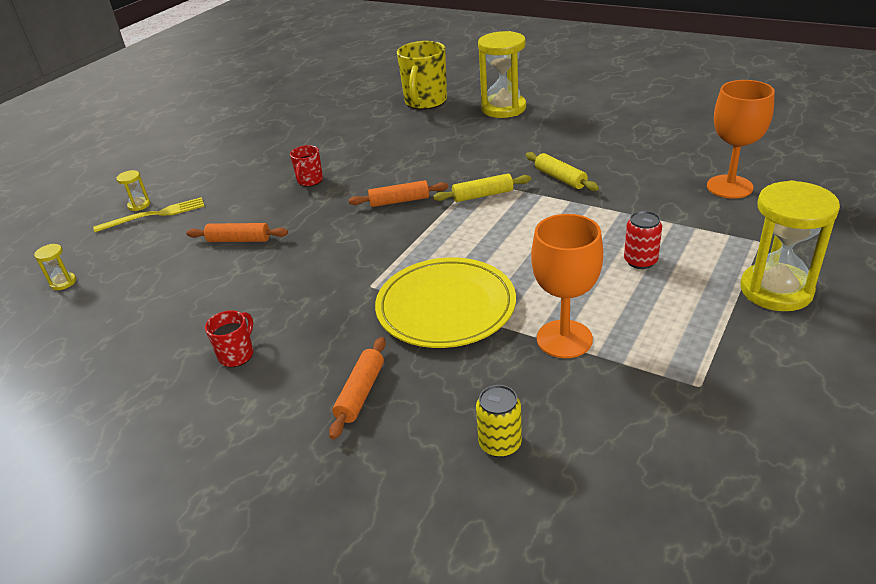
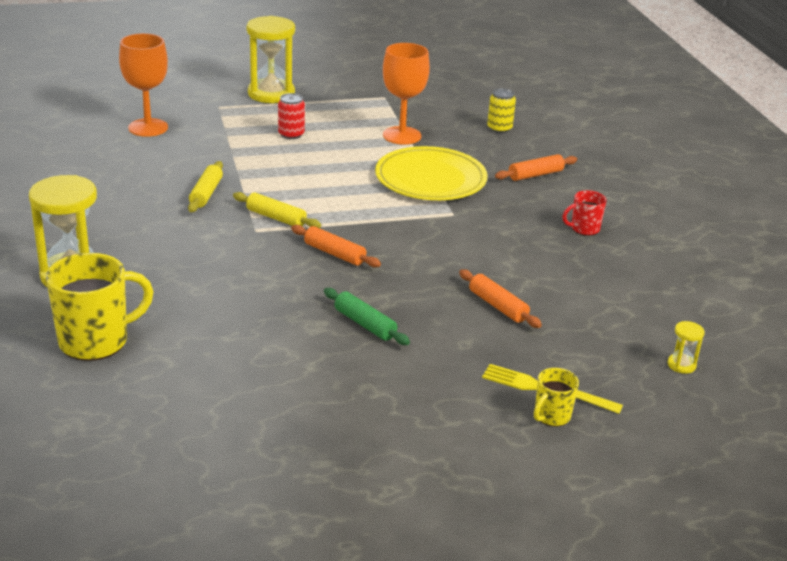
camera: 140 degrees left, 5 degrees down
yellow hourglass [117,170,150,211] -> yellow mug [534,368,579,427]
red mug [290,145,323,187] -> green rolling pin [324,288,410,345]

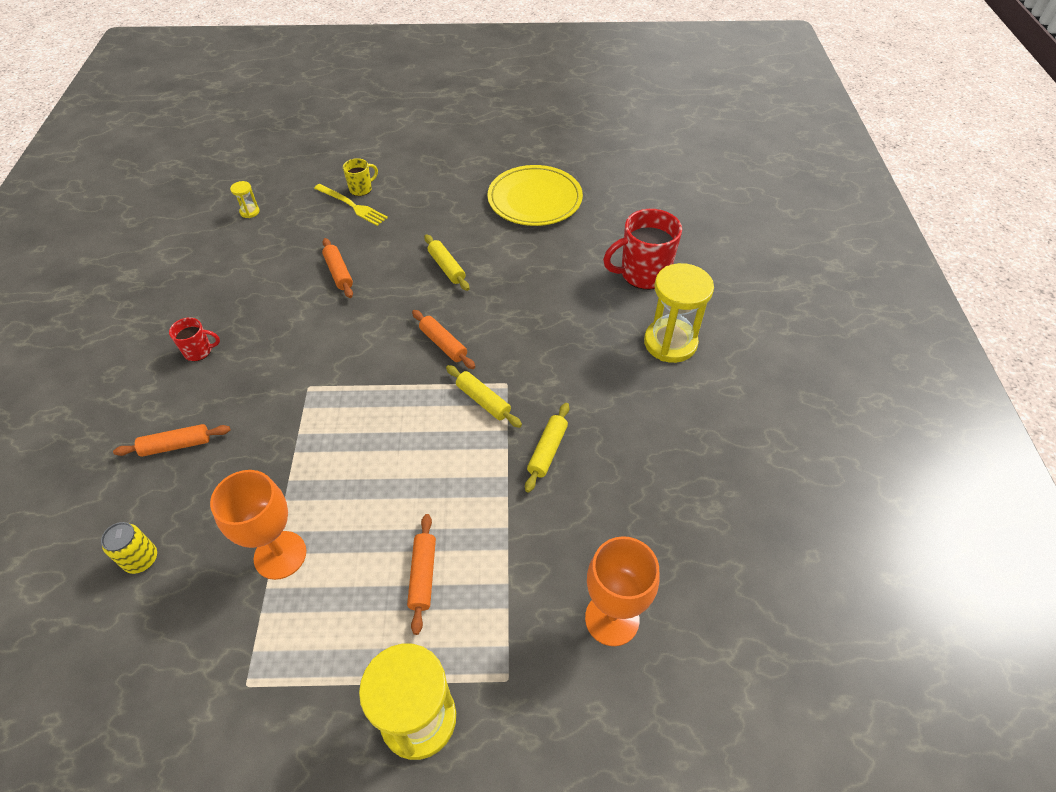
camera: 165 degrees left, 20 degrees up
yellow mug [46,253,154,361] -> red mug [603,209,682,290]
red can [278,93,305,139] -> orange rolling pin [407,514,436,635]
green rolling pin [324,288,410,345] -> yellow rolling pin [424,234,469,291]
yellow plate [375,146,488,200] -> yellow plate moved to [487,165,583,226]

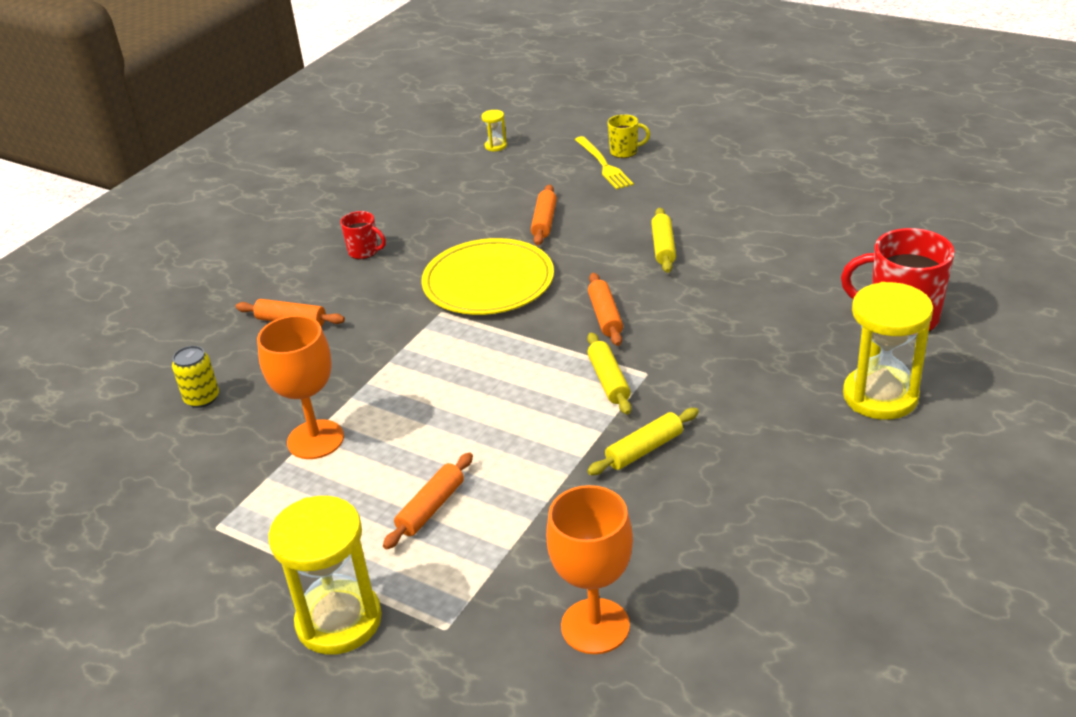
camera: 35 degrees right, 15 degrees down
yellow plate [487,165,583,226] -> yellow plate moved to [421,238,554,315]

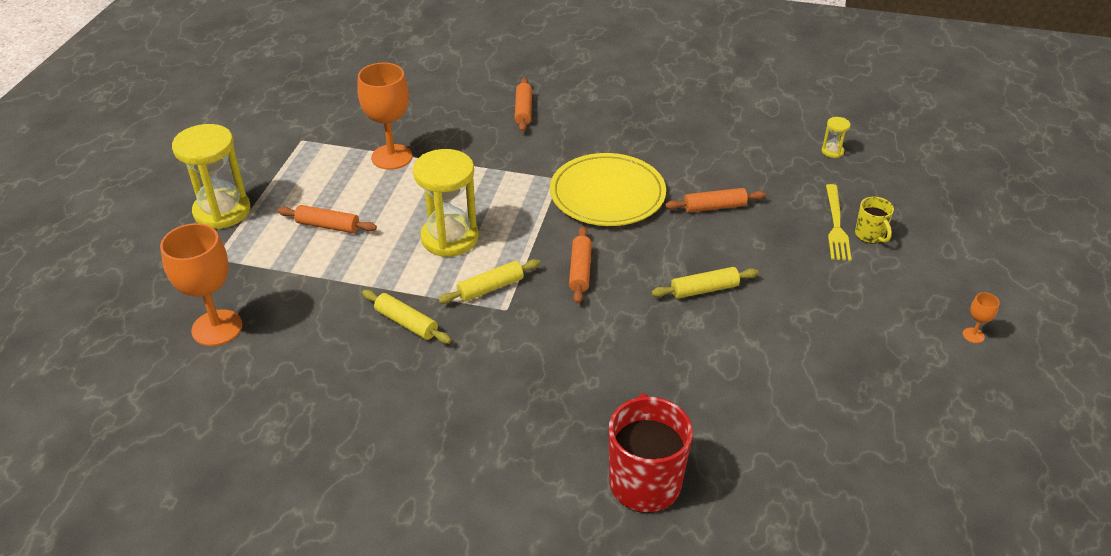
camera: 70 degrees right, 5 degrees up
yellow can [172,346,219,408] -> none
red mug [340,211,386,259] -> none
yellow fork [575,136,634,190] -> yellow fork turned 45 degrees counterclockwise [826,184,852,261]
orange rolling pin [588,273,623,346] -> orange rolling pin turned 60 degrees counterclockwise [569,226,592,304]
yellow hourglass [843,282,933,420] -> yellow hourglass moved to [413,149,479,257]
none -> orange goblet [963,292,1000,343]

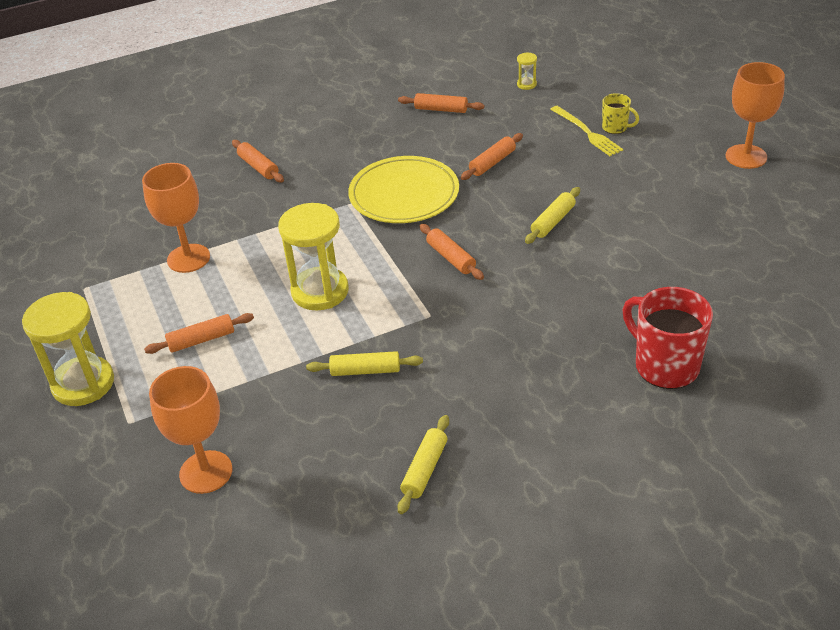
camera: 35 degrees left, 0 degrees up
yellow rolling pin [438,259,540,304] -> yellow rolling pin moved to [397,415,449,514]
orange goblet [963,292,1000,343] -> orange goblet [726,62,785,169], size x2.35
none -> orange rolling pin [398,93,484,113]

